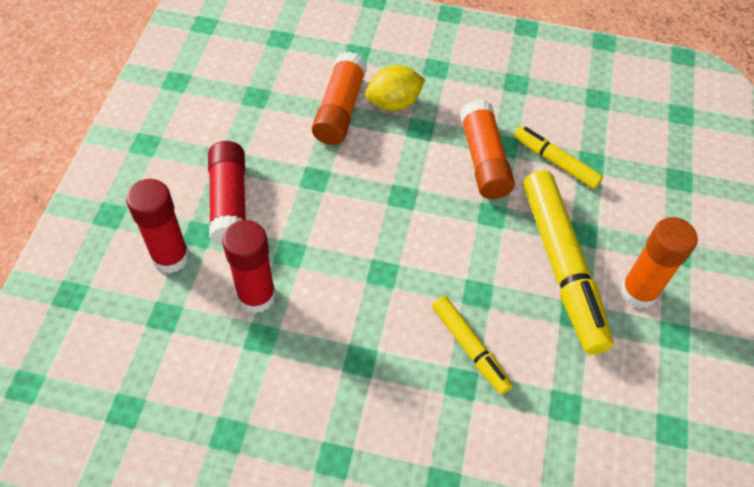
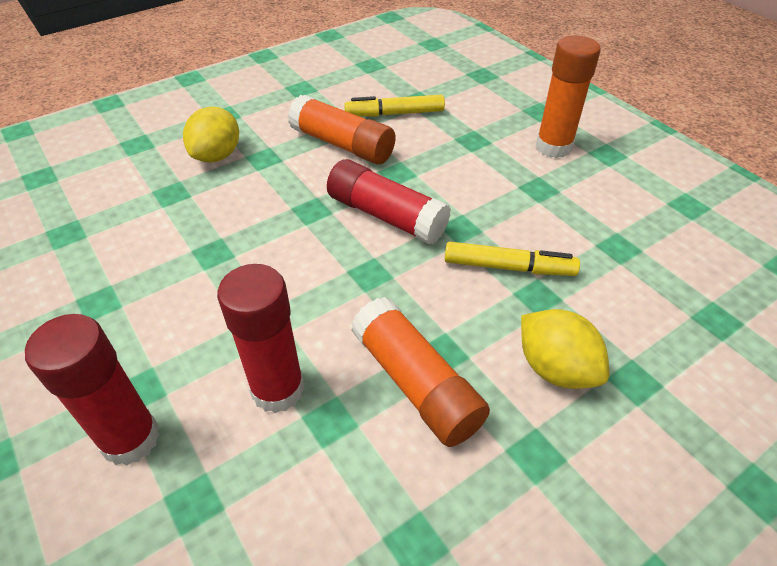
camera: 45 degrees left, 10 degrees down
red glue stick [208,141,246,246] -> red glue stick moved to [327,159,451,245]
orange glue stick [312,52,367,145] -> orange glue stick moved to [351,297,490,447]
yellow marker [523,170,613,355] -> none
none -> yellow lemon [521,309,609,389]

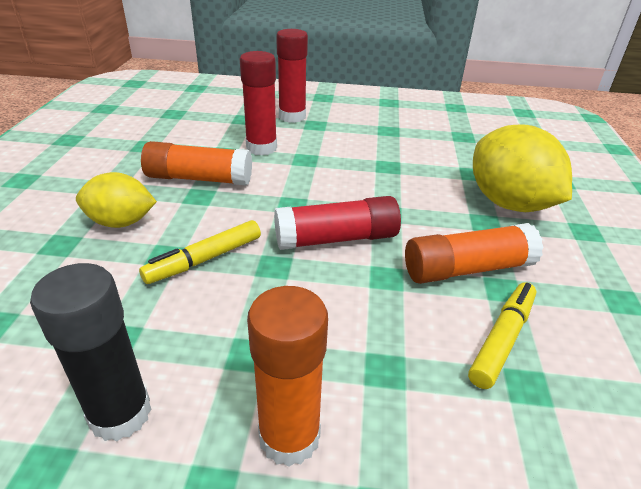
camera: 130 degrees right, 10 degrees down
yellow lemon [183,107,239,163] -> yellow lemon [473,124,572,212], size x1.64
none -> black glue stick [30,263,152,441]

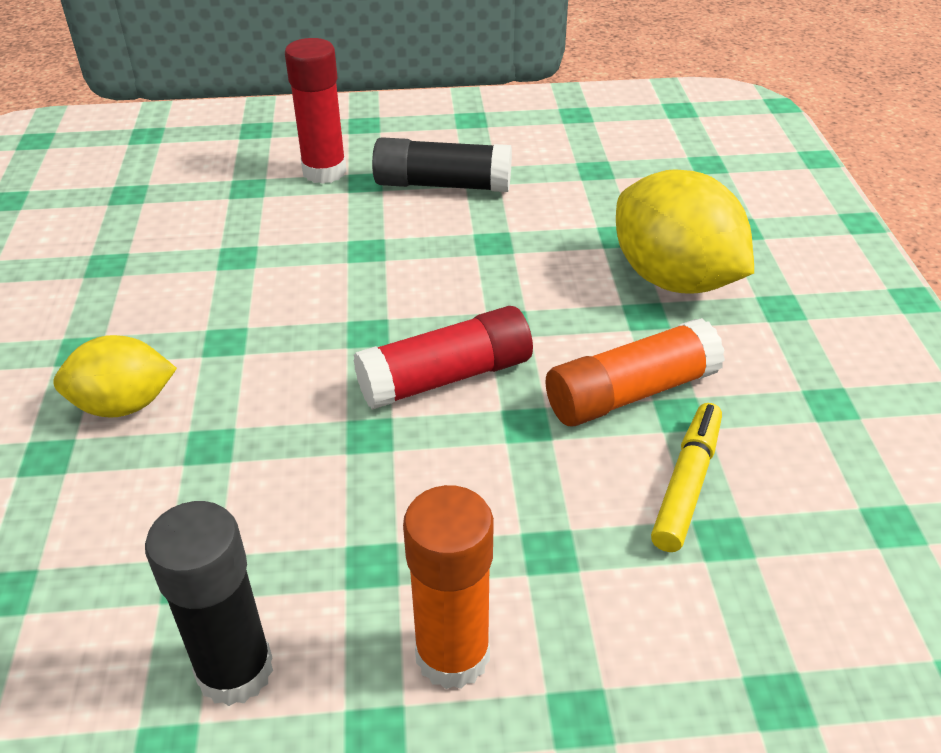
camera: 10 degrees left, 5 degrees up
yellow marker [139,220,261,284] -> none
orange glue stick [141,141,252,186] -> none
red glue stick [240,51,277,156] -> none
none -> black glue stick [372,137,512,192]

